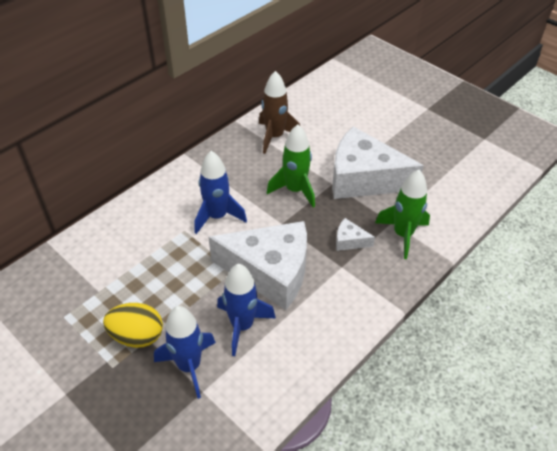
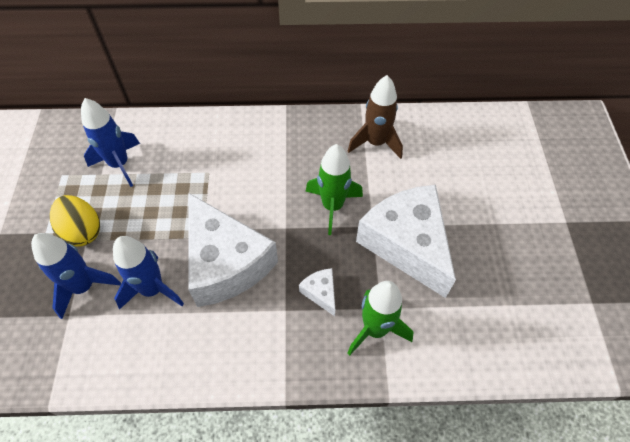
camera: 45 degrees right, 10 degrees up
blue rocket [195,151,247,234] -> blue rocket moved to [81,98,140,187]

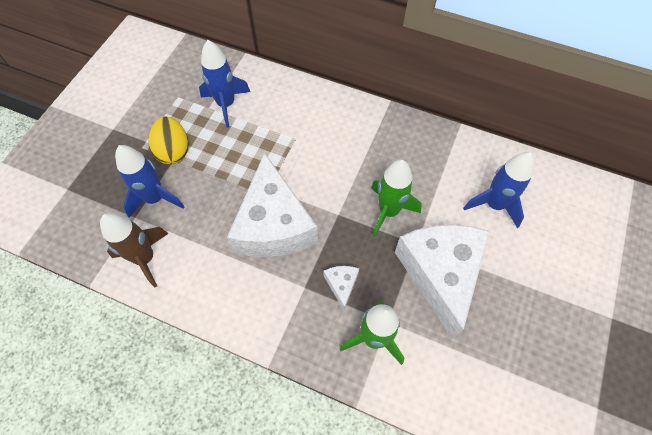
camera: 25 degrees right, 5 degrees up
blue rocket [113,236,184,310] -> blue rocket moved to [463,152,535,228]
brown rocket [348,75,403,159] -> brown rocket moved to [100,213,169,288]

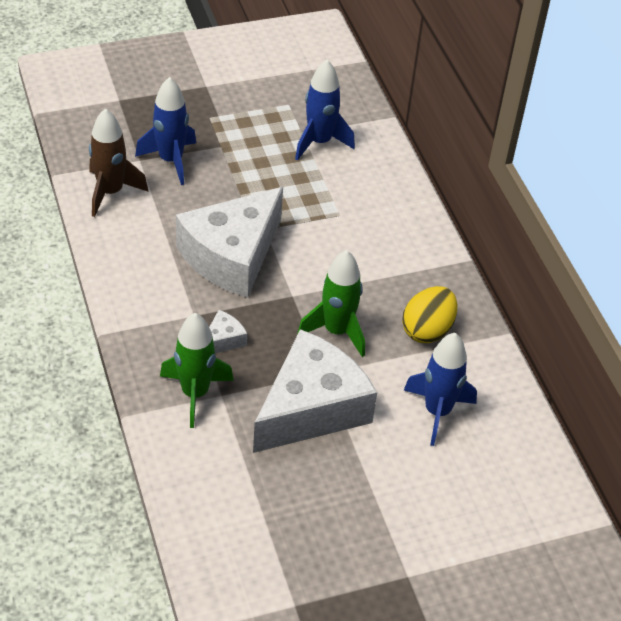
camera: 45 degrees right, 15 degrees down
yellow egg [148,117,189,164] -> yellow egg moved to [402,286,457,343]

